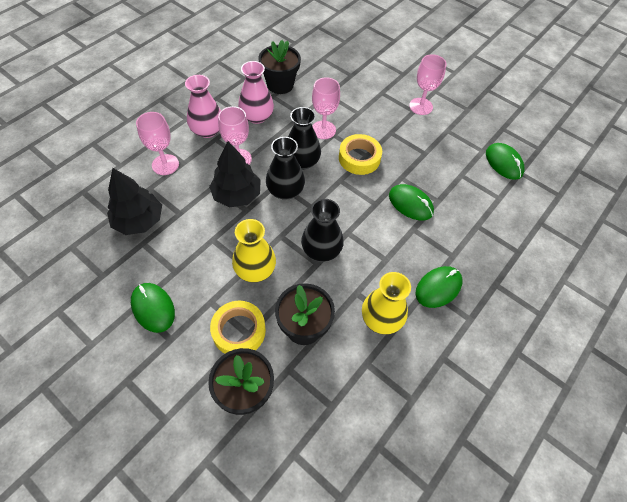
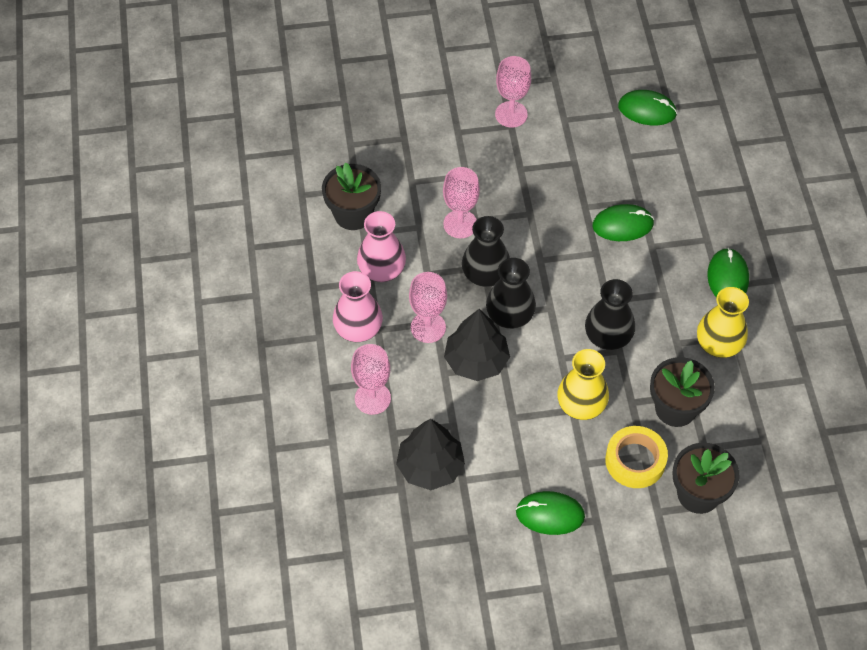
camera: 45 degrees left, 0 degrees up
yellow tape [339,134,382,175] -> none

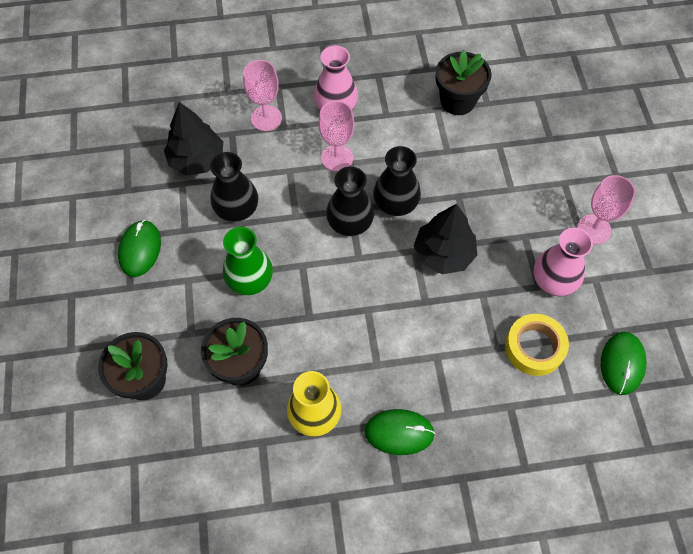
camera: 90 degrees right, 5 degrees up
pink vase [357,211,406,282] -> pink vase moved to [534,227,593,296]
pink goblet [443,167,480,238] -> none
black tree [444,309,510,381] -> black tree moved to [414,204,477,274]
yellow vase [557,349,609,420] -> green vase [223,227,273,296]
black vase [585,279,635,350] -> black vase moved to [210,152,258,222]
green mouse [592,204,654,241] -> none
yellow tape [605,426,668,488] -> yellow tape moved to [505,314,569,376]

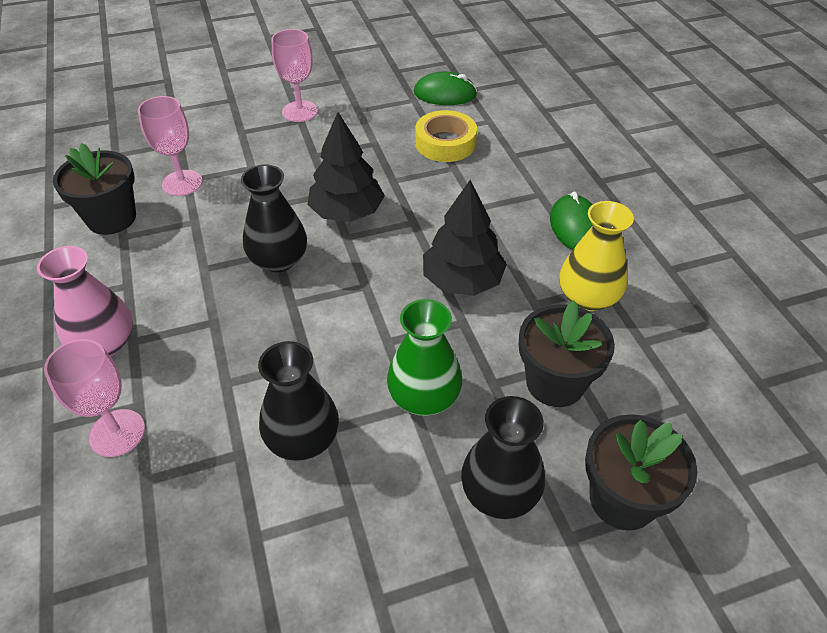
camera: 100 degrees left, 15 degrees down
green mouse [118,220,161,277] -> none
black tree [164,102,223,176] -> black tree moved to [423,180,507,296]
pink goblet [318,101,355,172] -> pink goblet moved to [138,96,203,196]
black vase [326,166,374,236] -> black vase moved to [461,396,545,520]
pink vase [534,227,593,296] -> none

